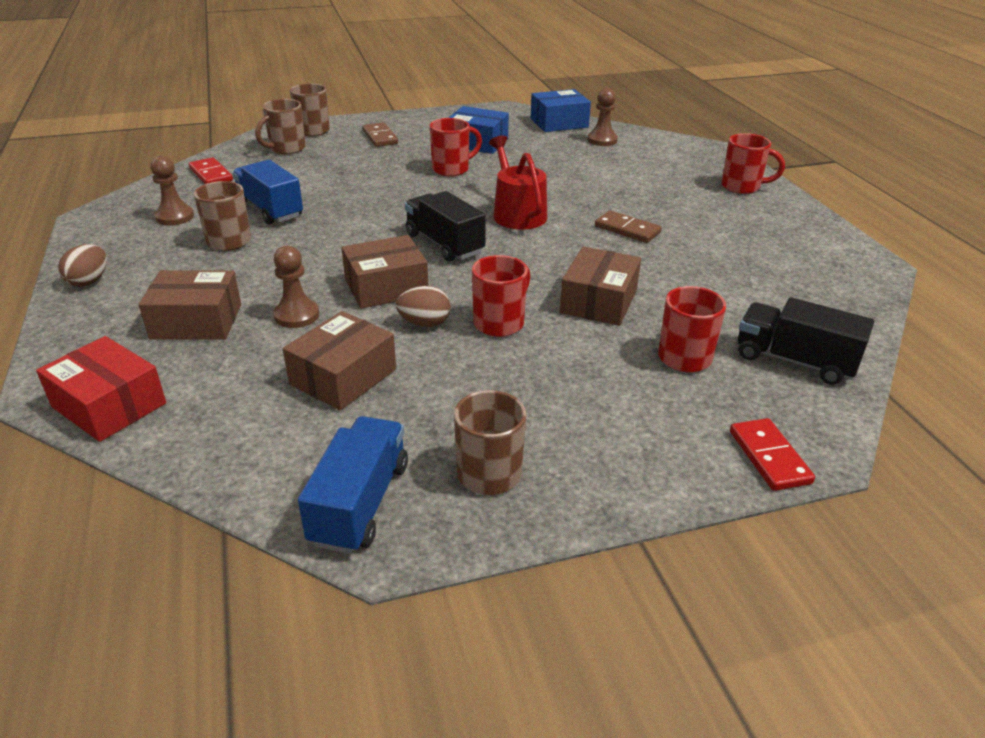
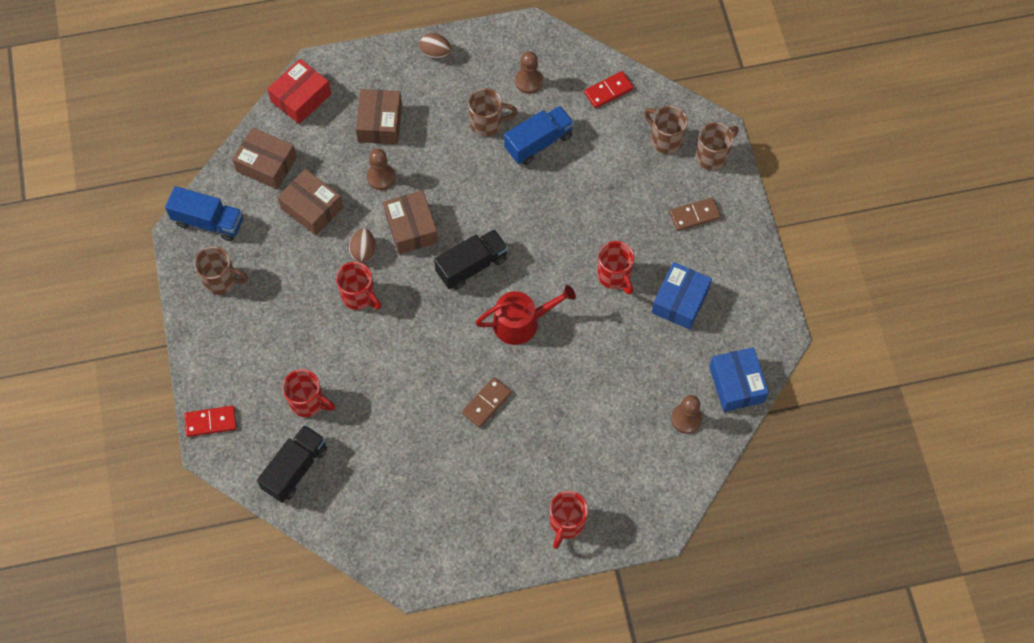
camera: 95 degrees right, 30 degrees up
brown box [560,246,641,326] -> brown box moved to [232,127,297,189]

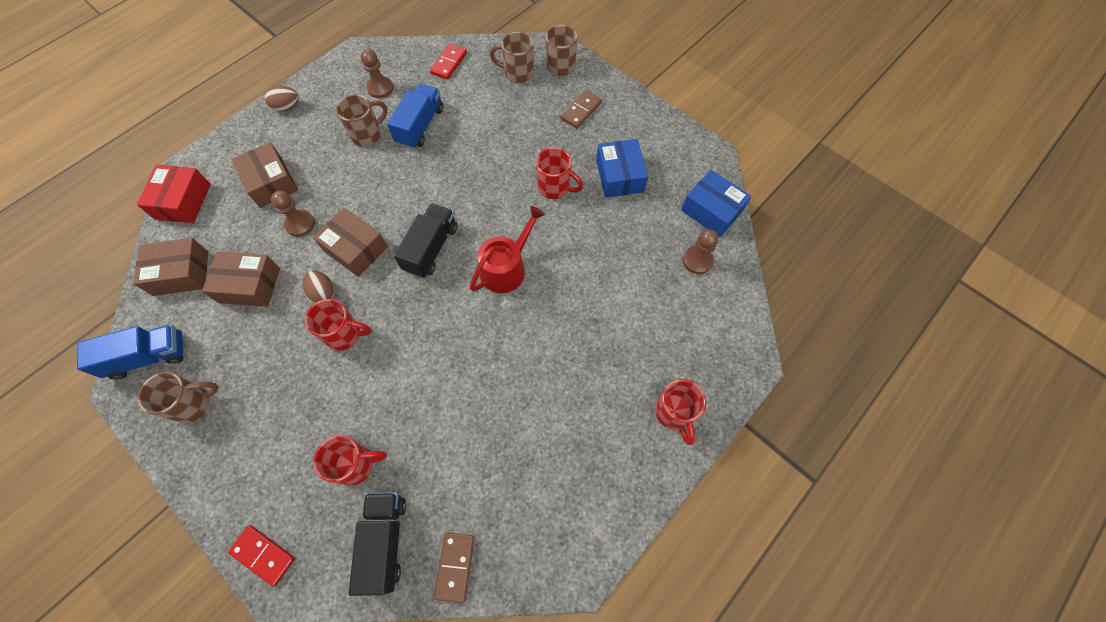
camera: 35 degrees left, 0 degrees up
red domino [184,406,237,437] -> red domino turned 75 degrees clockwise [228,525,295,587]
brown domino [462,377,512,428] -> brown domino moved to [434,533,474,603]

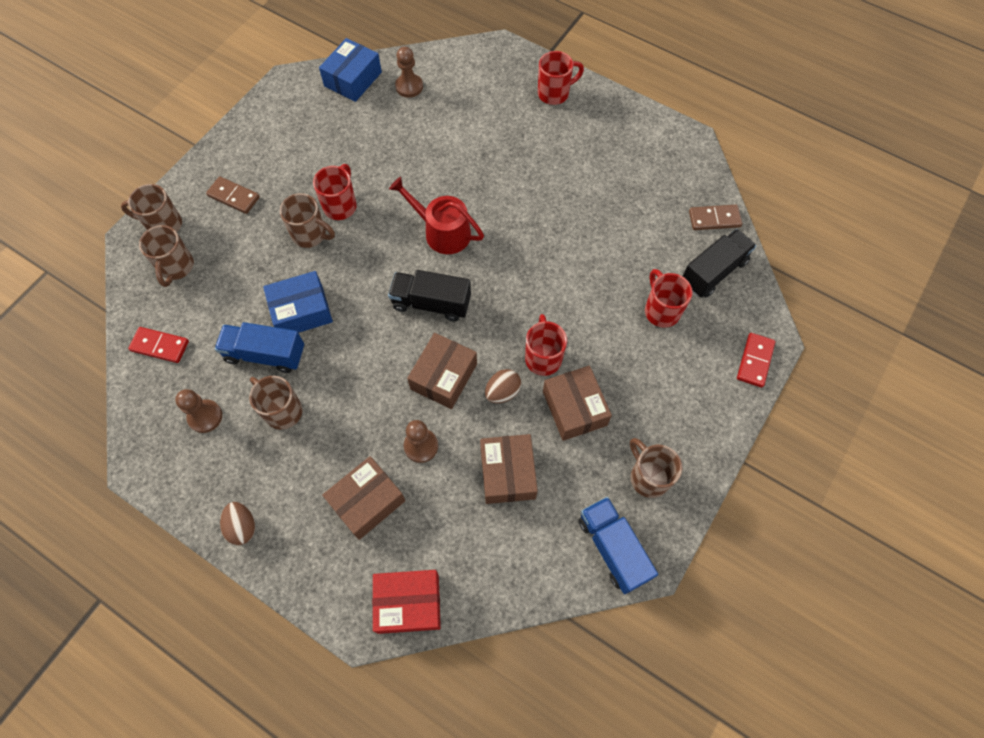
camera: 100 degrees left, 0 degrees up
brown box [133,238,208,296] -> brown box moved to [543,366,612,441]
black truck [349,492,406,596] -> black truck turned 150 degrees clockwise [683,229,756,297]
blue box [596,139,648,198] -> blue box moved to [263,271,333,333]
none -> brown mug [280,193,335,248]

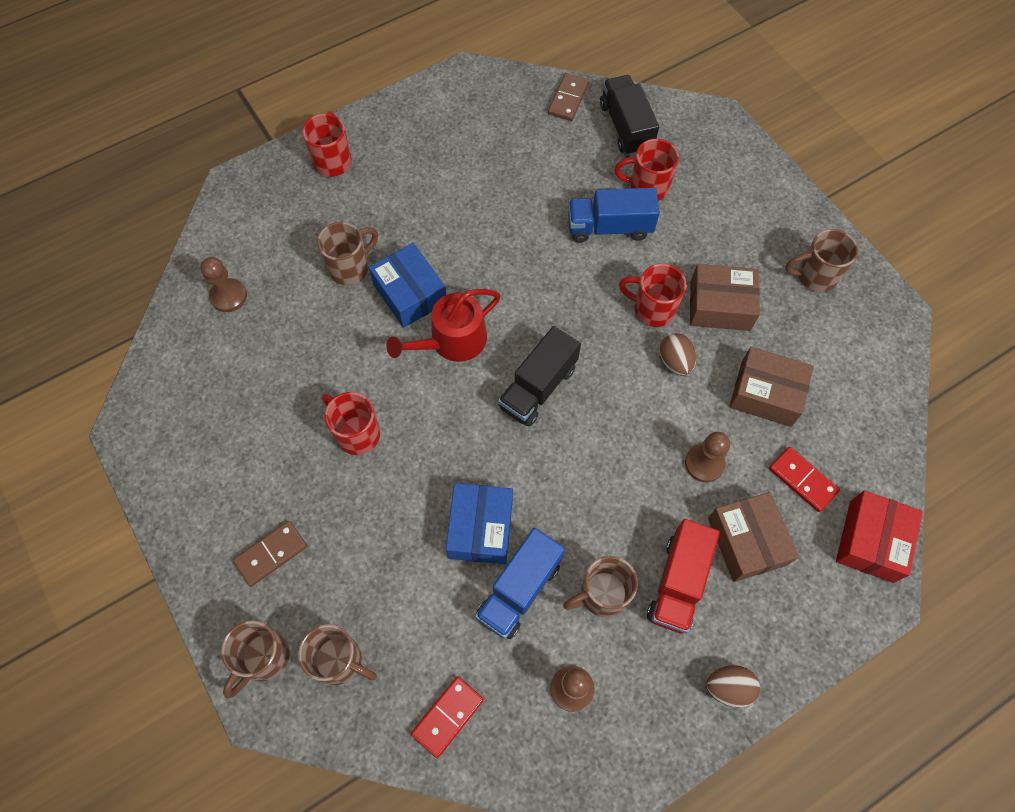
camera: 65 degrees left, 0 degrees up
brown mug [280,193,335,248] -> brown mug moved to [317,222,378,285]
blue box [319,38,382,102] -> blue box moved to [369,243,446,328]
brown box [407,333,477,409] -> none
blue truck [579,497,658,594] -> blue truck moved to [568,188,660,243]
red domino [737,333,775,388] -> red domino moved to [769,447,840,512]
none -> red truck [647,519,720,634]

